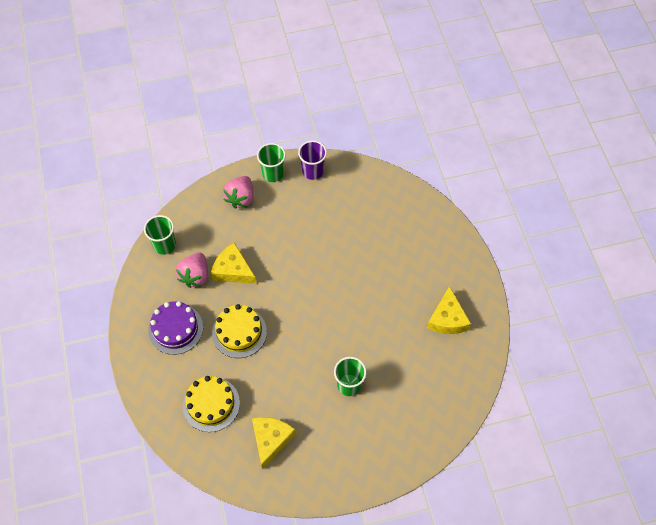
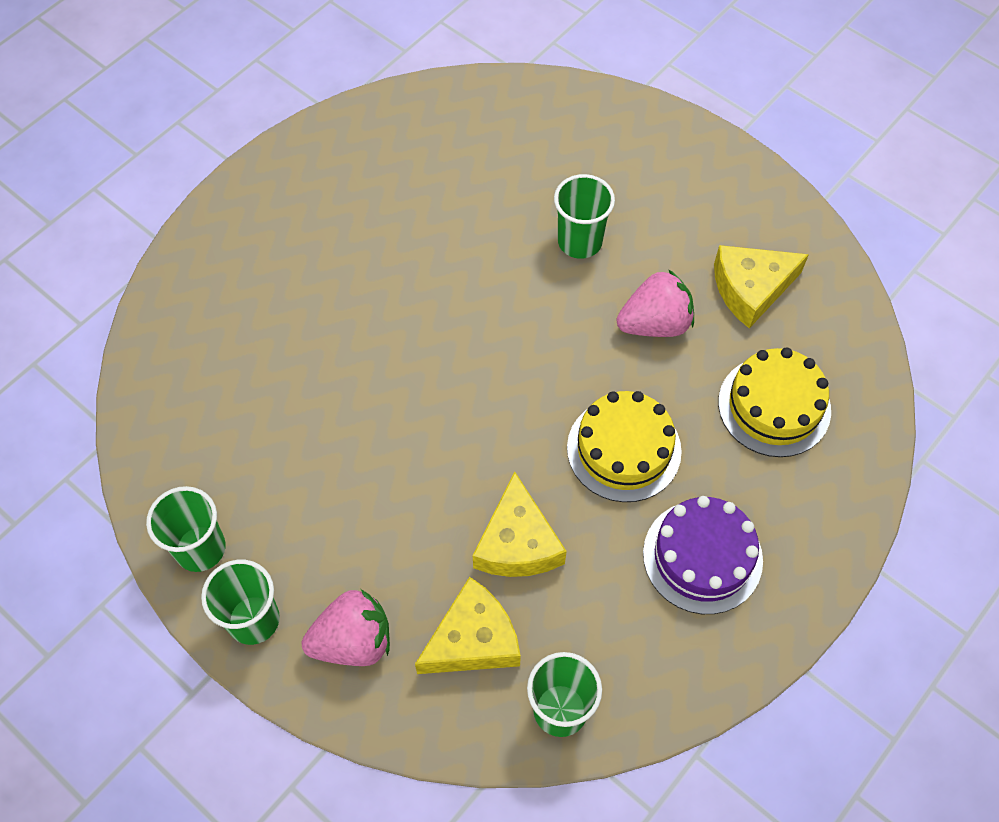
camera: 125 degrees left, 0 degrees up
pink strawberry [176,253,208,288] -> pink strawberry moved to [617,269,694,337]
purple cup [298,141,327,180] -> green cup [146,486,226,572]
yellow cheese [427,286,471,334] -> yellow cheese moved to [415,577,521,674]

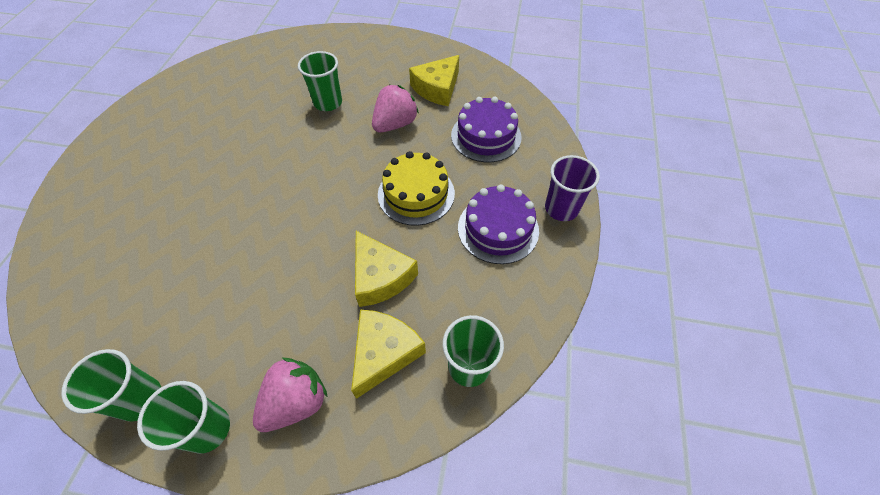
camera: 30 degrees left, 5 degrees down
yellow cake [718,347,831,457] -> purple cake [451,97,522,162]
none -> purple cup [545,155,600,221]

